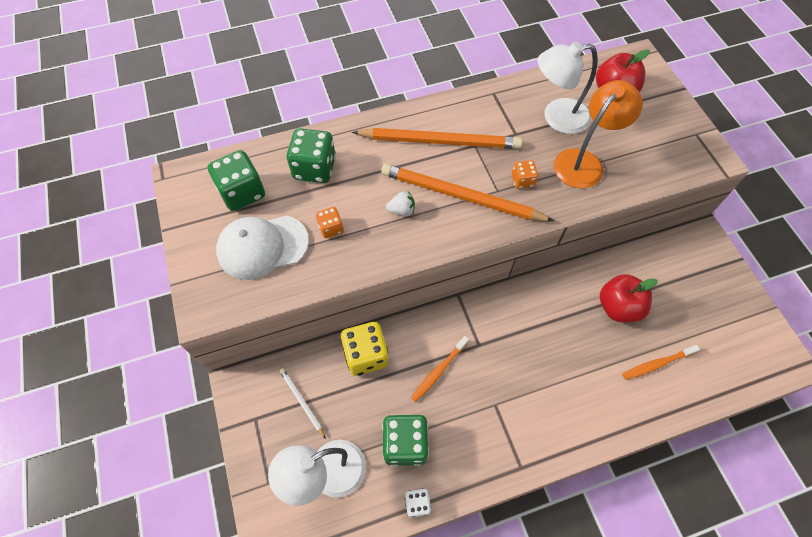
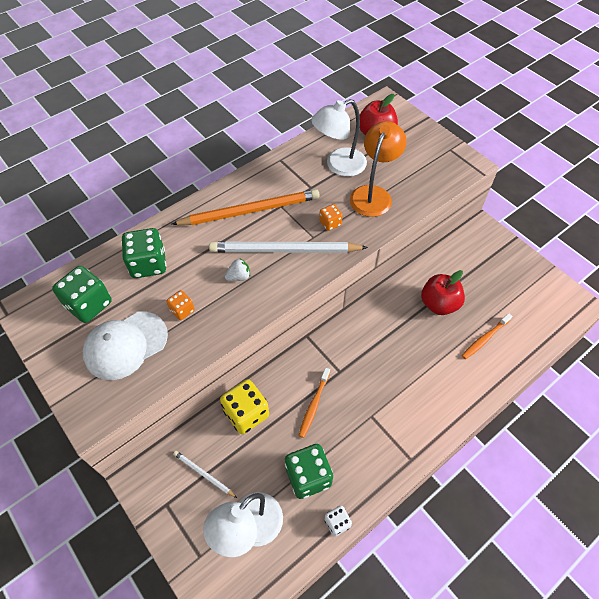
camera: 20 degrees left, 5 degrees down
orange pencil [381,164,554,221] -> white pencil [209,242,368,253]

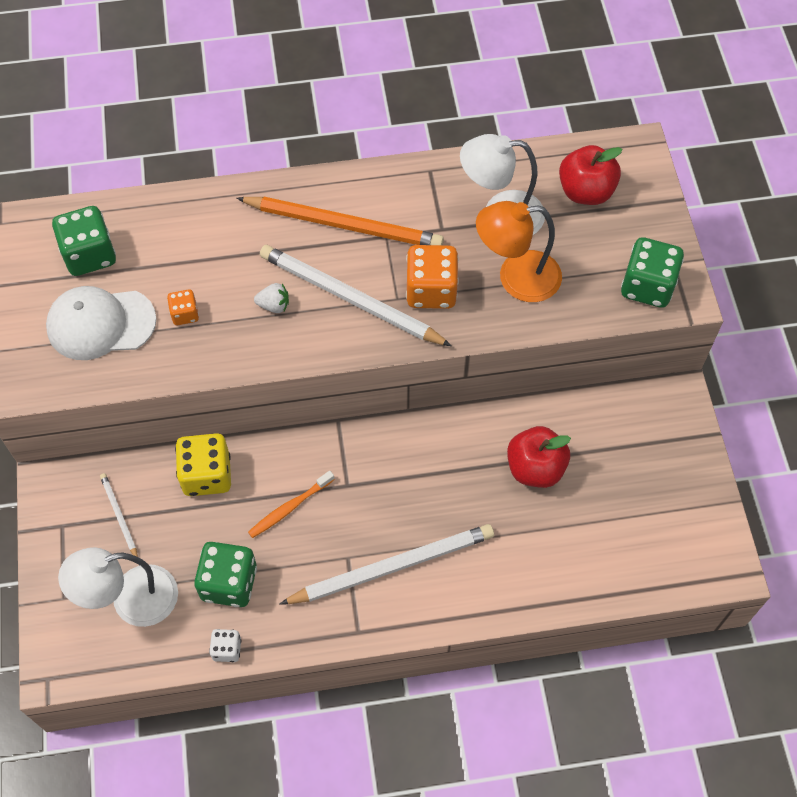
camera: 30 degrees right, 5 degrees up
green dice [121,228,166,278] -> green dice moved to [621,237,684,308]
orange dice [319,204,343,231] -> orange dice [406,245,459,309], size x1.90
orange lamp [350,121,407,217] -> orange lamp turned 150 degrees counterclockwise [476,201,562,302]
orange toothbrush [462,313,512,359] -> none
none -> white pencil [280,524,494,604]

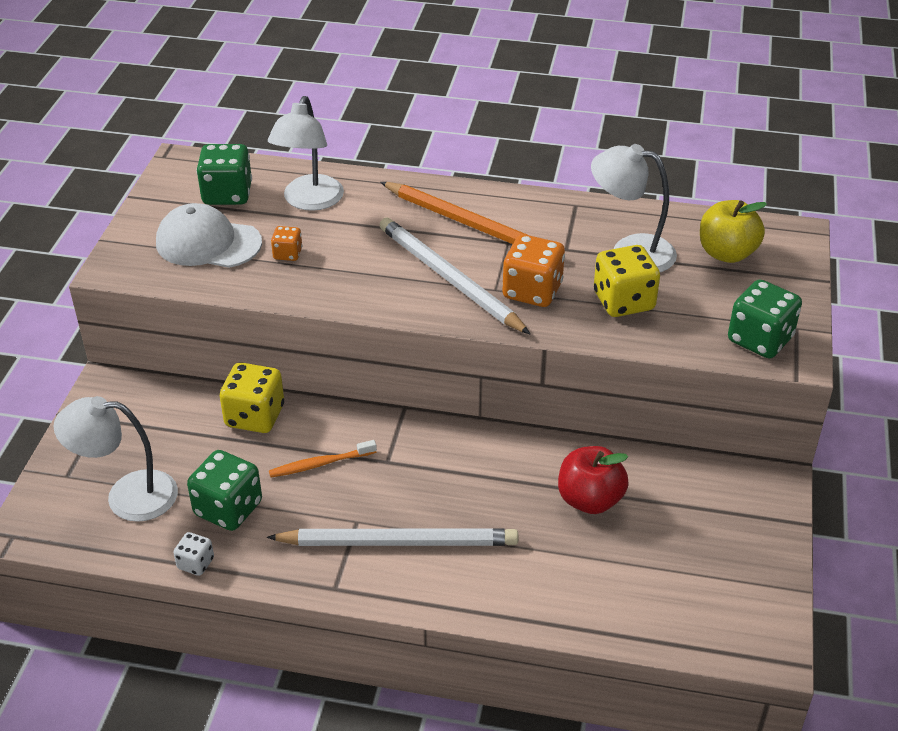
camera: 20 degrees right, 20 degrees down
white pencil [100,473,138,557] -> none
white strawberry [254,283,289,313] -> none
orange lamp [476,201,562,302] -> yellow dice [594,245,660,317]
red apple [559,145,622,205] -> yellow apple [700,200,767,263]
none -> white lamp [268,96,344,211]

